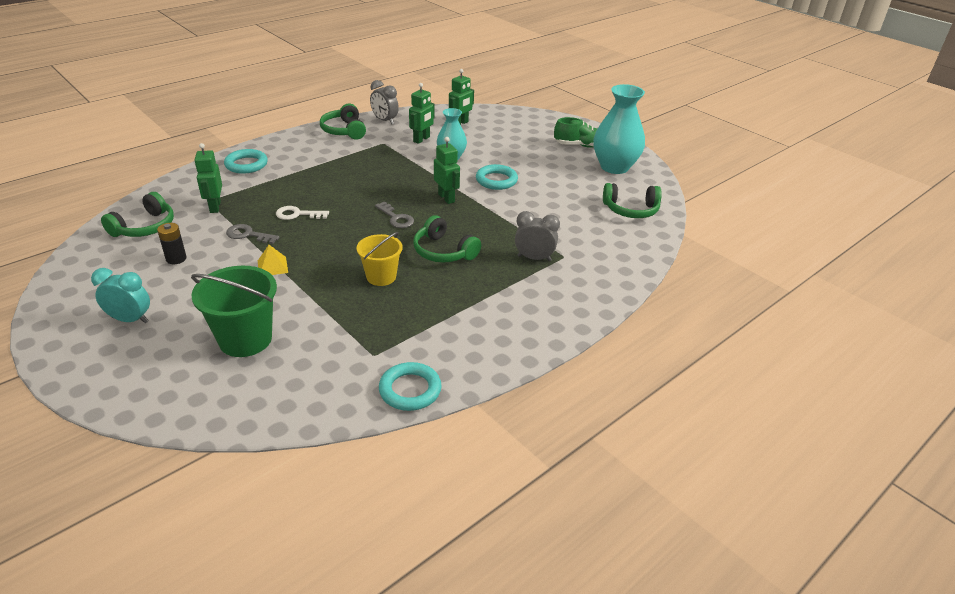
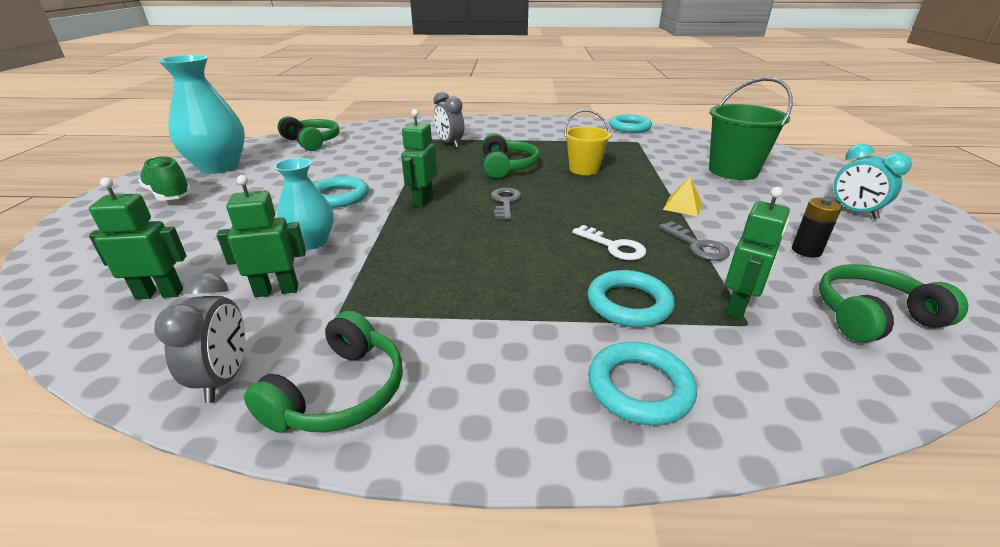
camera: 135 degrees left, 5 degrees down
none -> turquoise ring [587,270,675,327]

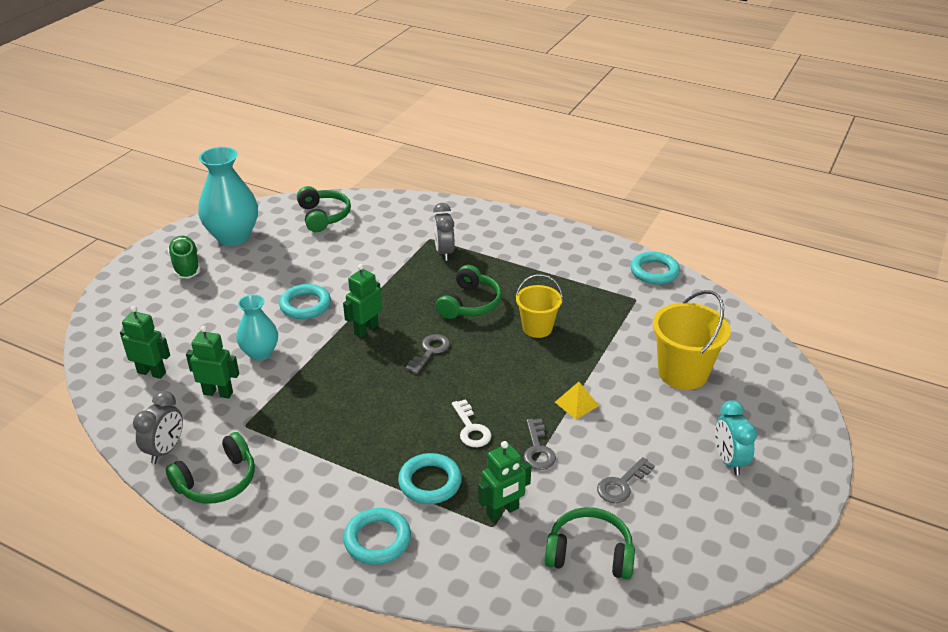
camera: 25 degrees right, 5 degrees up
green bucket [709,77,793,180] -> yellow bucket [653,290,731,390]
black battery [792,198,842,258] -> grey key [597,457,655,503]

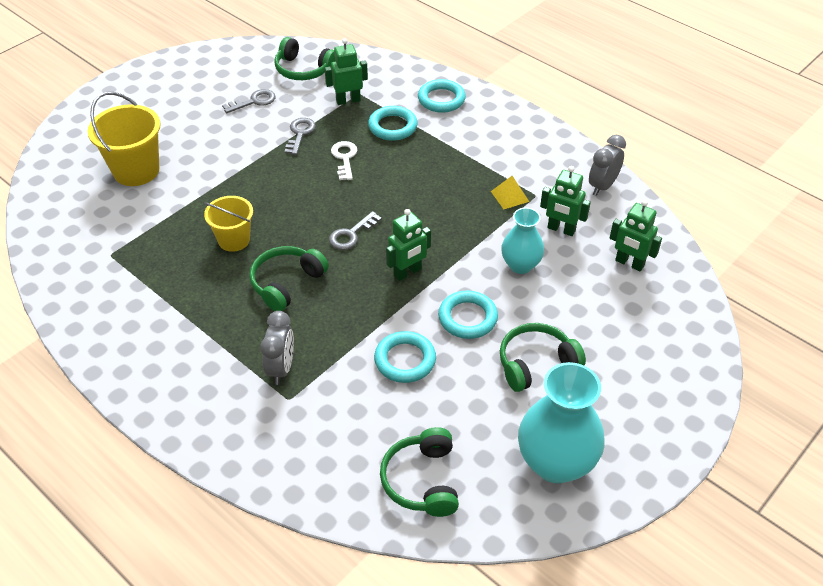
camera: 165 degrees left, 10 degrees up
green headphones [166,432,255,504] -> green headphones moved to [500,323,586,392]
green shoe [167,236,201,278] -> none
yellow pyramid [555,382,599,419] -> yellow pyramid moved to [491,176,530,209]
turquoise ring [631,252,680,284] -> turquoise ring moved to [374,331,436,383]
turquoise clock [715,400,757,475] -> none

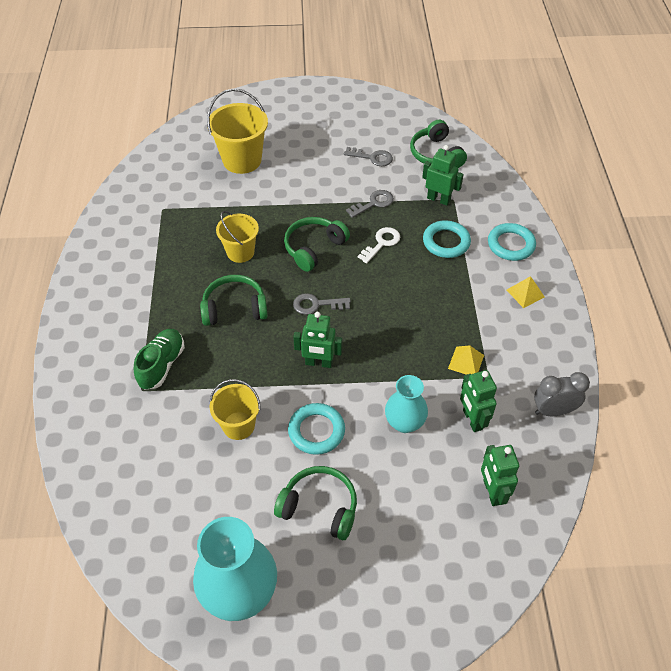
camera: 45 degrees right, 5 degrees up
grey clock [260,311,294,385] -> green shoe [134,329,185,390]
turquoise ring [374,331,436,383] -> yellow bucket [210,379,261,440]
green headphones [380,427,459,517] -> green headphones moved to [284,217,350,272]
none -> yellow pyramid [507,276,545,308]

